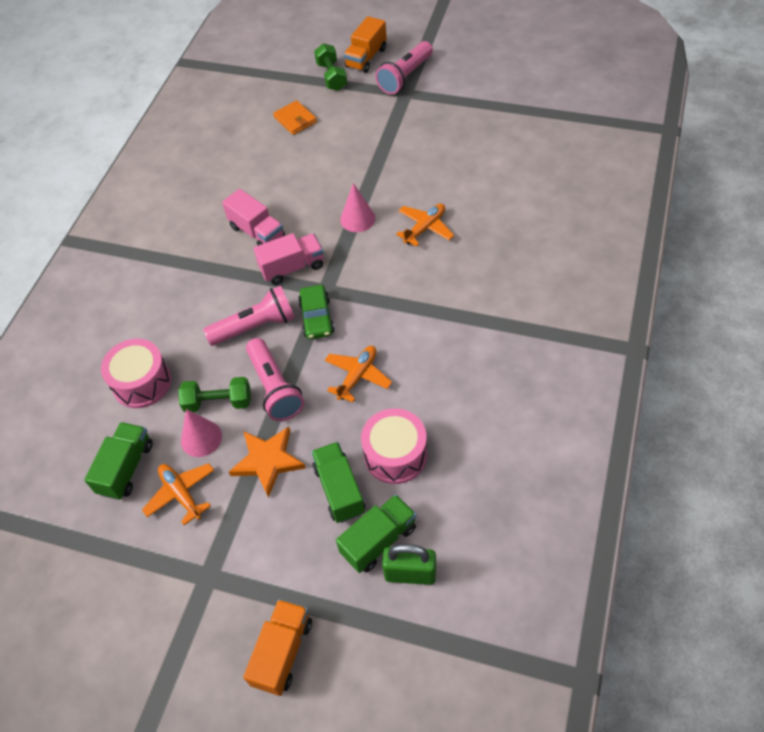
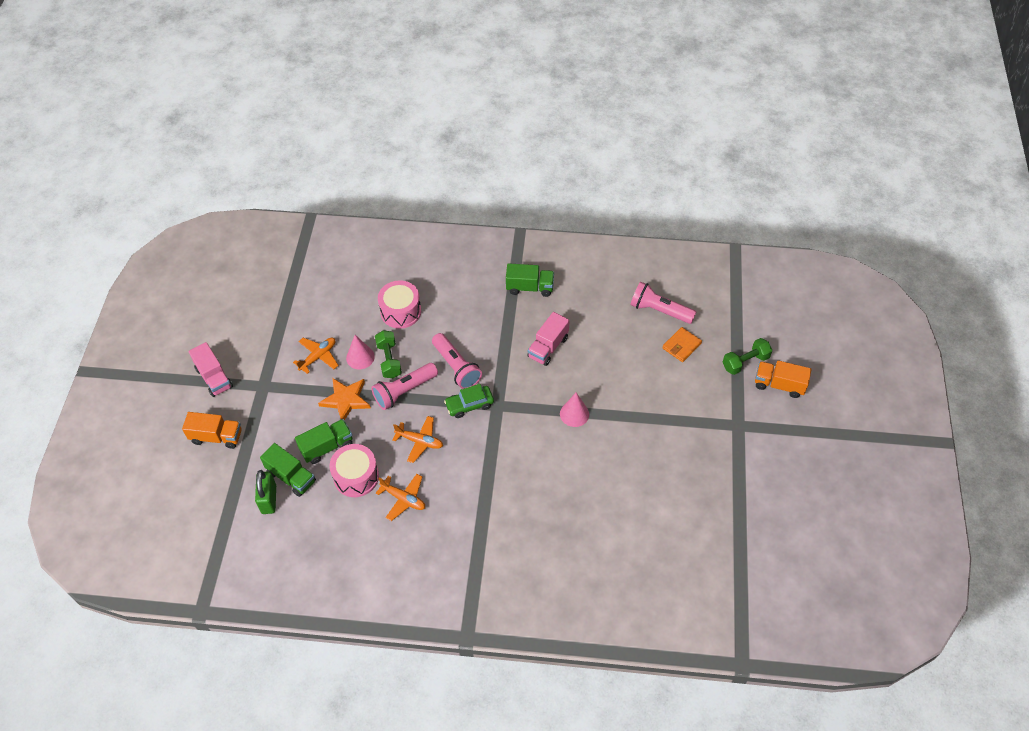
camera: 75 degrees right, 0 degrees up
green truck [84,422,153,500] -> green truck moved to [506,263,554,297]
pink truck [253,233,324,285] -> pink truck moved to [188,342,233,397]
pink flashlight [375,41,433,95] -> pink flashlight moved to [630,282,696,324]
orange plane [396,204,454,247] -> orange plane moved to [376,474,425,521]

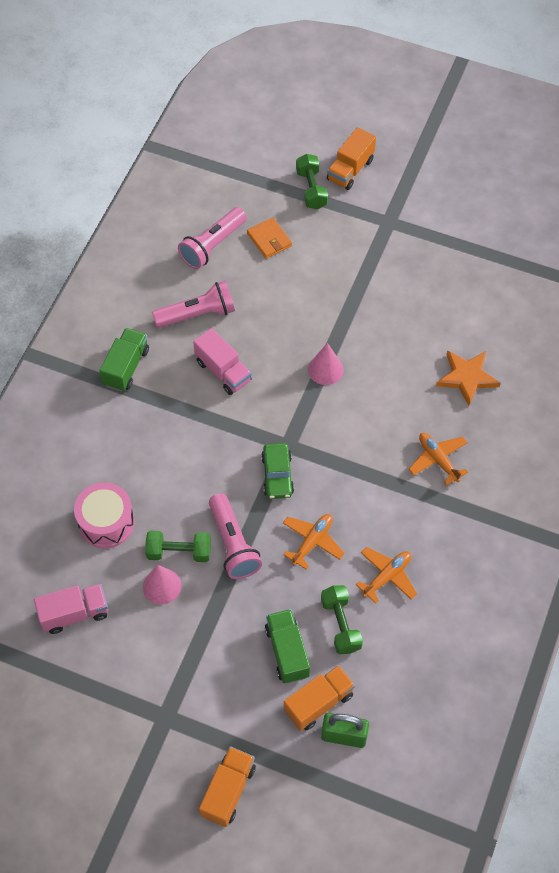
camera: 75 degrees left, 5 degrees up
pink truck [188,342,233,397] -> pink truck moved to [34,584,108,634]
green truck [260,443,316,497] -> orange truck [284,665,355,731]
orange plane [293,337,339,374] -> orange plane moved to [409,433,468,486]
orange star [318,378,371,420] -> orange star moved to [436,350,501,406]
pink drum [329,444,379,497] -> green dumbbell [321,585,363,654]
pink flashlight [432,333,482,389] -> pink flashlight moved to [152,281,235,328]

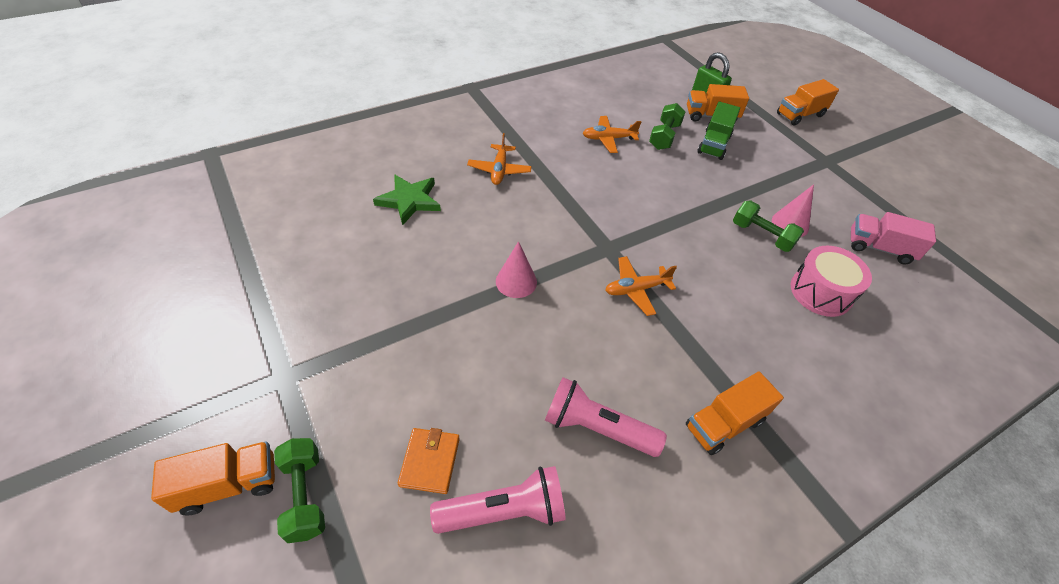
camera: 145 degrees left, 10 degrees down
green truck [99,328,149,392] -> orange truck [686,372,784,455]
pink truck [193,328,252,395] -> none
pink flashlight [209,493,262,579] -> none
green car [261,443,294,499] -> none
orange plane [283,514,345,569] -> orange plane moved to [605,256,677,316]
green dumbbell [296,154,328,209] -> green dumbbell turned 45 degrees counterclockwise [274,438,325,543]
orange star [436,350,501,406] -> green star [373,174,441,225]

